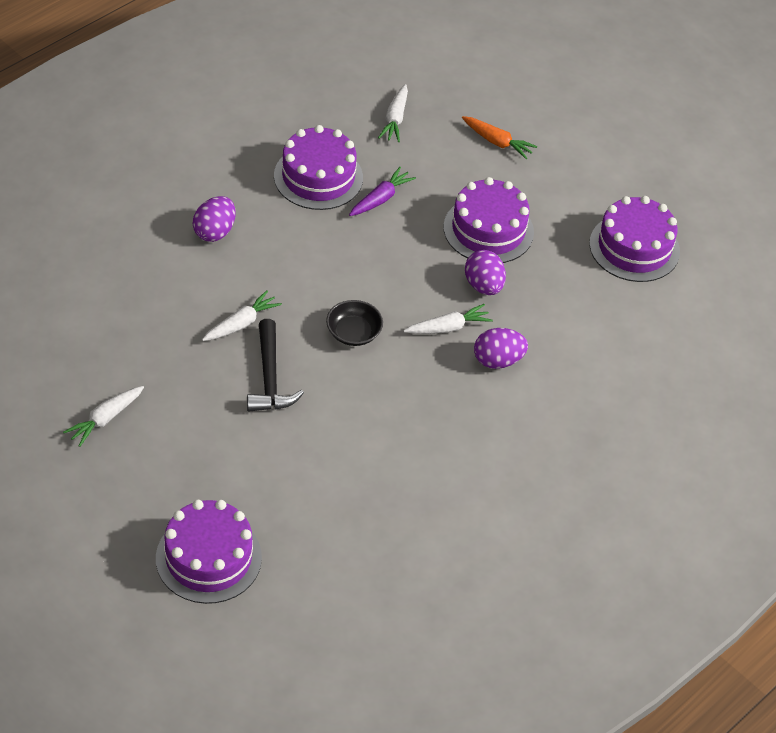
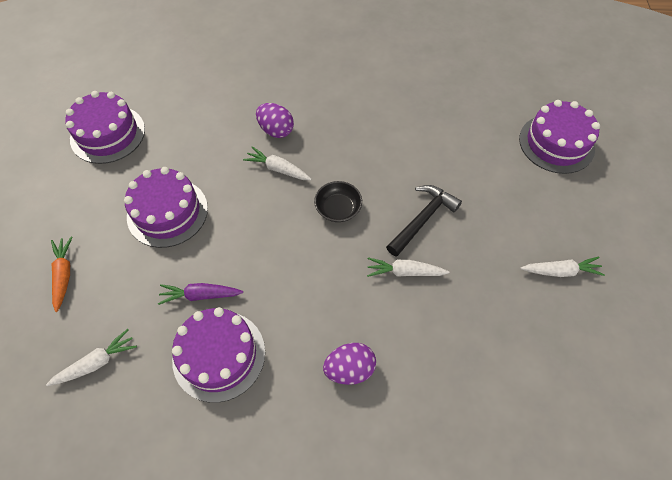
camera: 130 degrees left, 10 degrees up
purple egg [465,250,506,295] -> none

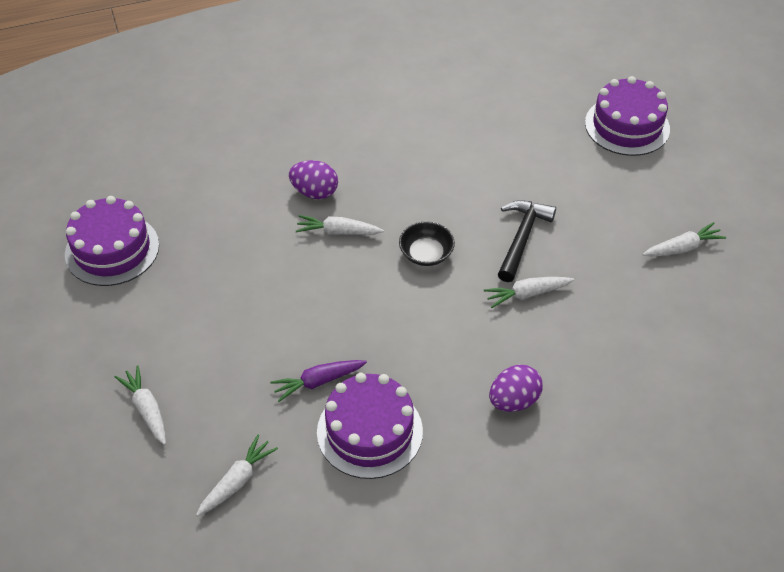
camera: 20 degrees left, 10 degrees down
orange carrot [51,237,73,312] -> white carrot [115,366,166,445]
purple cake [124,167,208,248] -> none

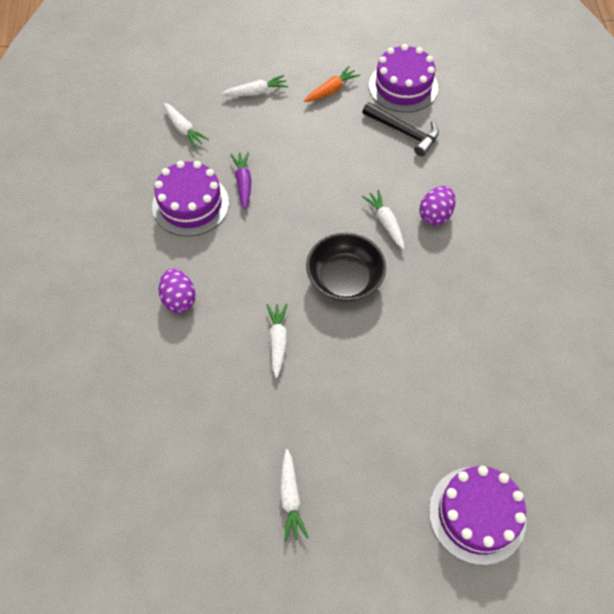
camera: 105 degrees right, 10 degrees up
white carrot [296,215,384,235] -> white carrot turned 45 degrees counterclockwise [362,190,405,250]
black bowl [399,222,455,266] -> black bowl [306,233,386,302], size x1.62
black hammer [498,200,556,282] -> black hammer moved to [362,102,439,156]
none -> orange carrot [304,66,360,102]

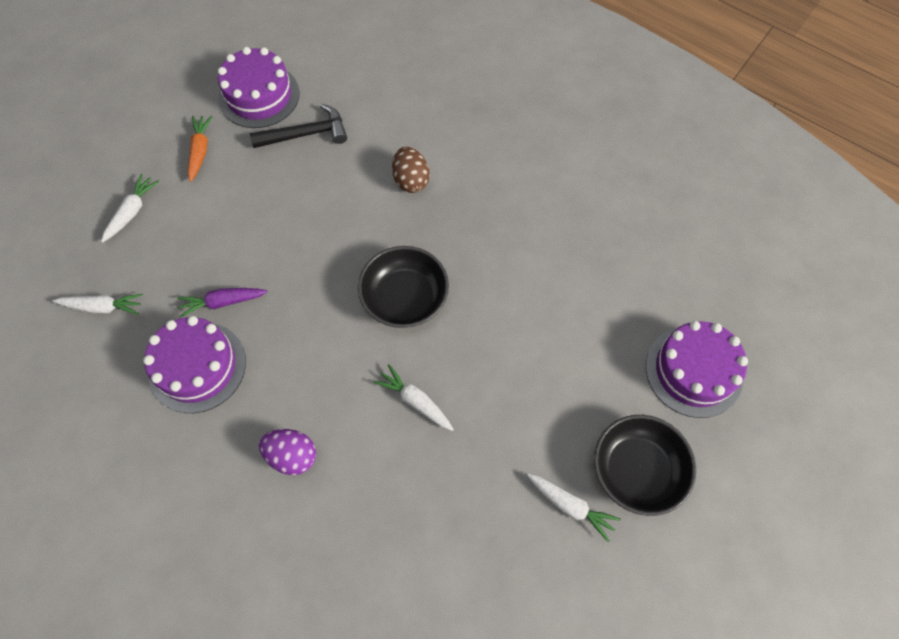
camera: 50 degrees left, 5 degrees up
purple carrot [230,152,251,210] -> purple carrot turned 45 degrees counterclockwise [177,288,267,318]
white carrot [362,190,405,250] -> none
purple egg [419,186,456,225] -> brown egg [392,147,430,193]
none -> black bowl [594,415,696,516]

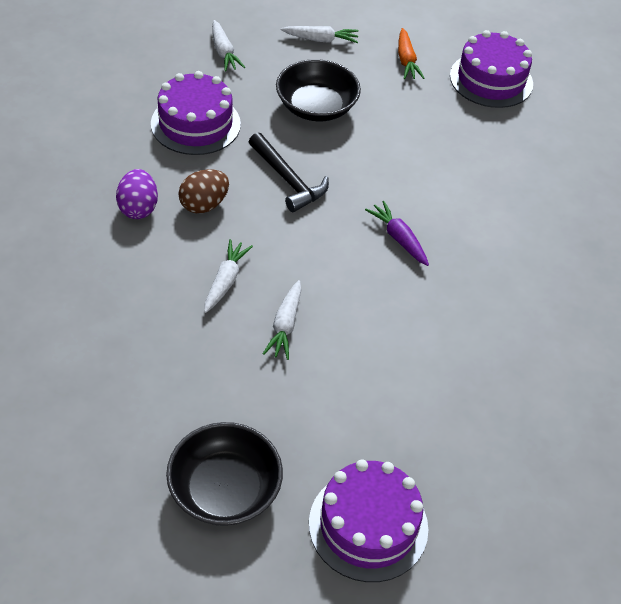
camera: 65 degrees right, 15 degrees down
purple carrot [177,288,267,318] -> purple carrot moved to [365,201,429,266]
orange carrot [188,116,213,182] -> orange carrot turned 105 degrees clockwise [398,28,424,79]
black hammer [250,104,347,148] -> black hammer moved to [249,132,329,212]
black bowl [358,246,449,328] -> black bowl moved to [276,59,361,121]
brown egg [392,147,430,193] -> brown egg moved to [179,169,229,213]
white carrot [527,474,621,542] -> white carrot moved to [263,280,302,360]

